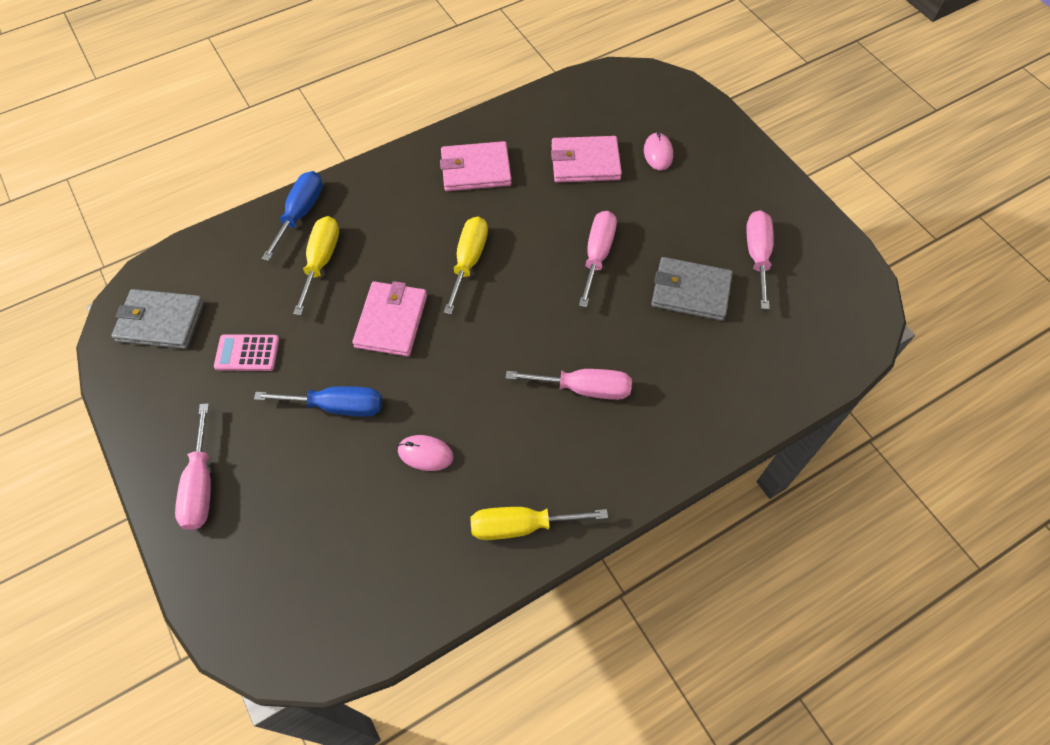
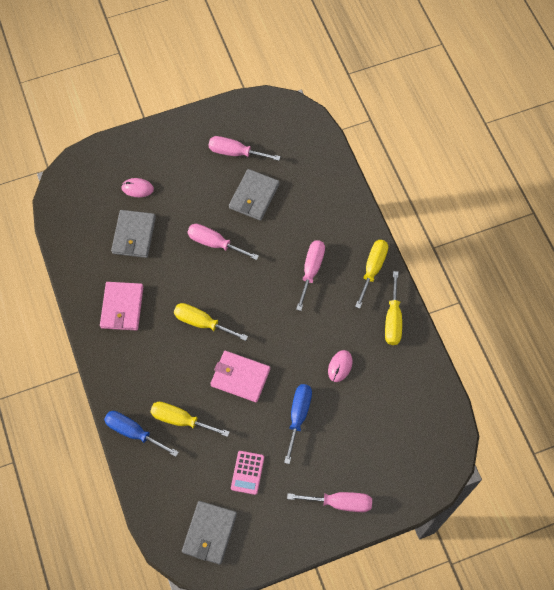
camera: 80 degrees left, 5 degrees up
pink wallet [551,136,622,182] -> grey wallet [111,210,156,258]
none -> yellow screwdriver [355,240,388,309]

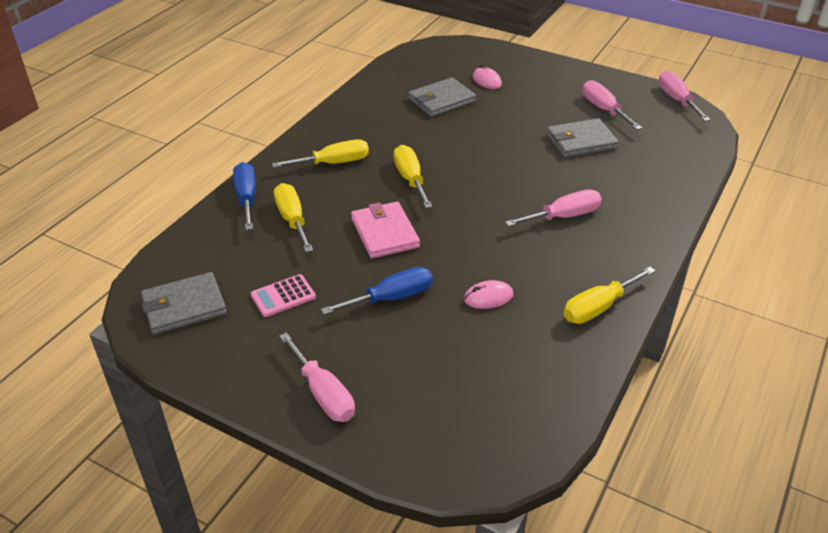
camera: 50 degrees right, 25 degrees down
pink wallet [100,282,143,331] -> none
pink screwdriver [187,224,259,260] -> pink screwdriver moved to [658,71,710,121]
yellow screwdriver [355,240,388,309] -> yellow screwdriver moved to [272,139,369,168]

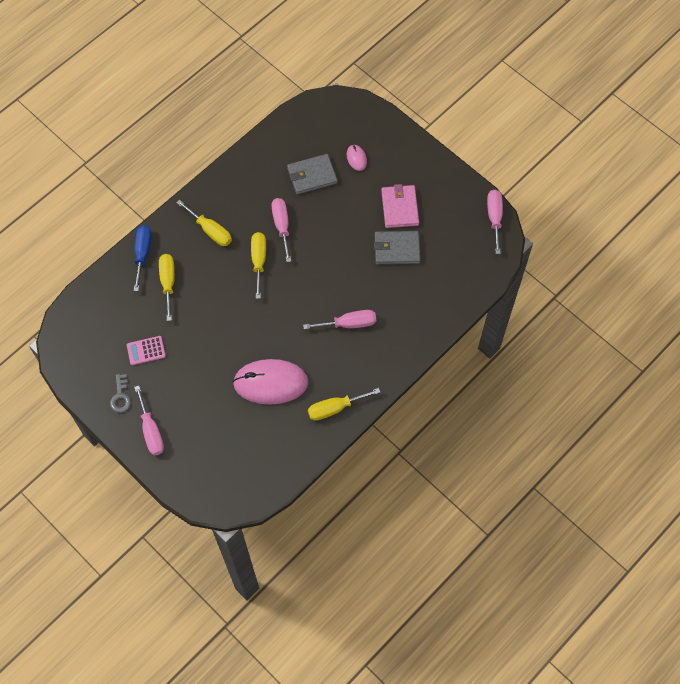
camera: 15 degrees right, 25 degrees up
grey wallet [141,272,227,335] -> none
yellow screwdriver [272,139,369,168] -> yellow screwdriver turned 45 degrees clockwise [176,200,232,246]
blue screwdriver [321,267,433,315] -> none
pink wallet [351,202,420,259] -> pink wallet moved to [381,184,419,228]
pink mouse [464,280,514,309] -> pink mouse [233,359,308,405], size x2.27
pink screwdriver [583,80,642,130] -> pink screwdriver moved to [271,198,291,262]
none -> grey key [110,374,131,413]

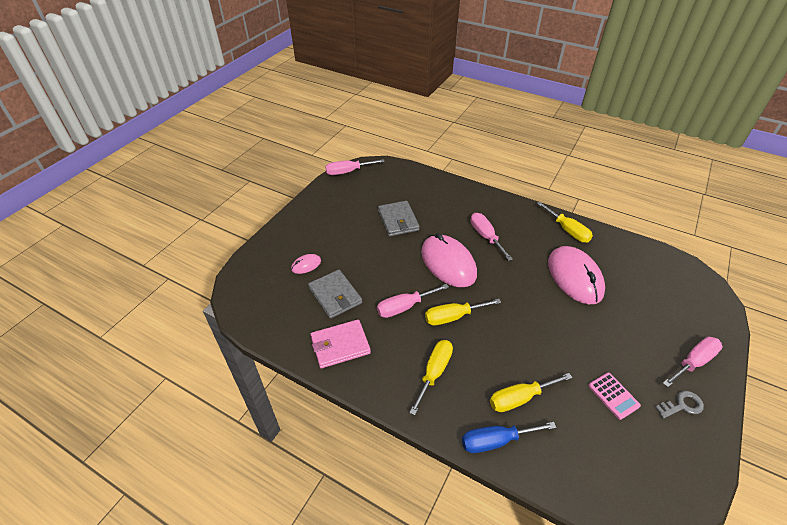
camera: 105 degrees left, 20 degrees down
pink wallet [381,184,419,228] -> pink wallet moved to [310,319,371,368]
none -> pink mouse [421,233,477,287]

